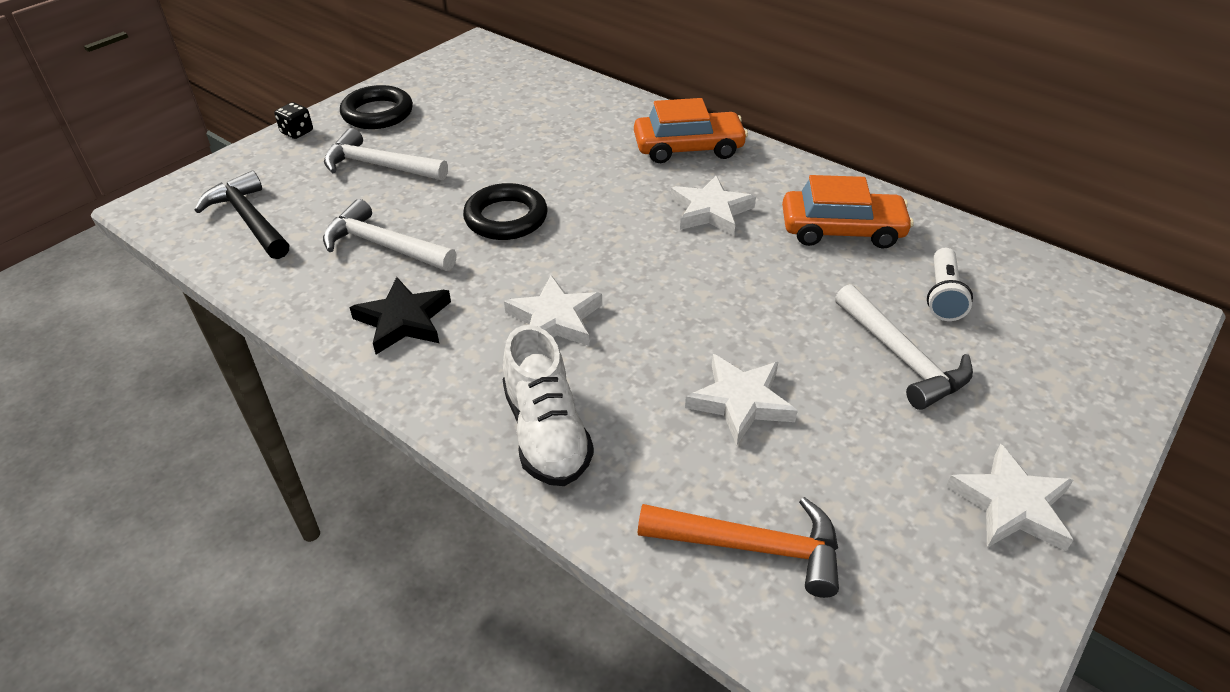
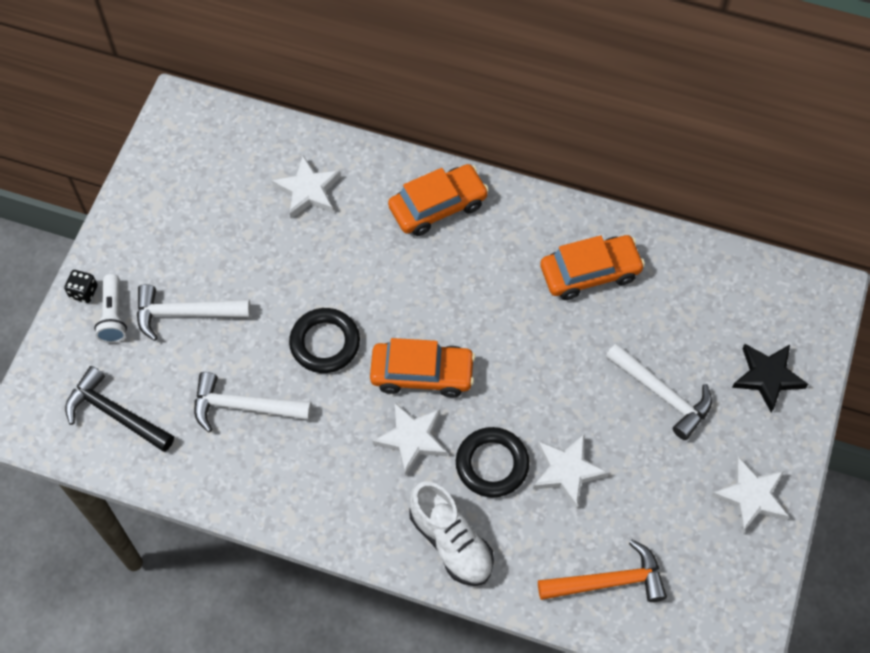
camera: 20 degrees left, 20 degrees up
black ring [340,85,413,129] -> black ring moved to [456,427,529,497]
black star [349,277,451,354] -> black star moved to [732,344,808,413]
white star [670,175,756,236] -> white star moved to [272,156,341,218]
white flashlight [927,248,973,321] -> white flashlight moved to [94,274,127,343]
none -> orange car [370,338,475,397]

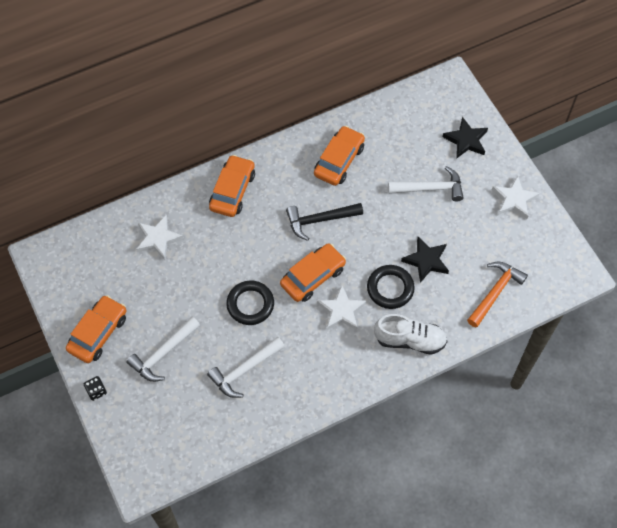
camera: 45 degrees left, 0 degrees up
black hammer [65,366,174,452] -> black hammer moved to [286,203,363,241]
white flashlight [94,274,127,343] -> none
white star [533,434,608,509] -> black star [401,237,449,283]
none -> orange car [66,295,127,363]

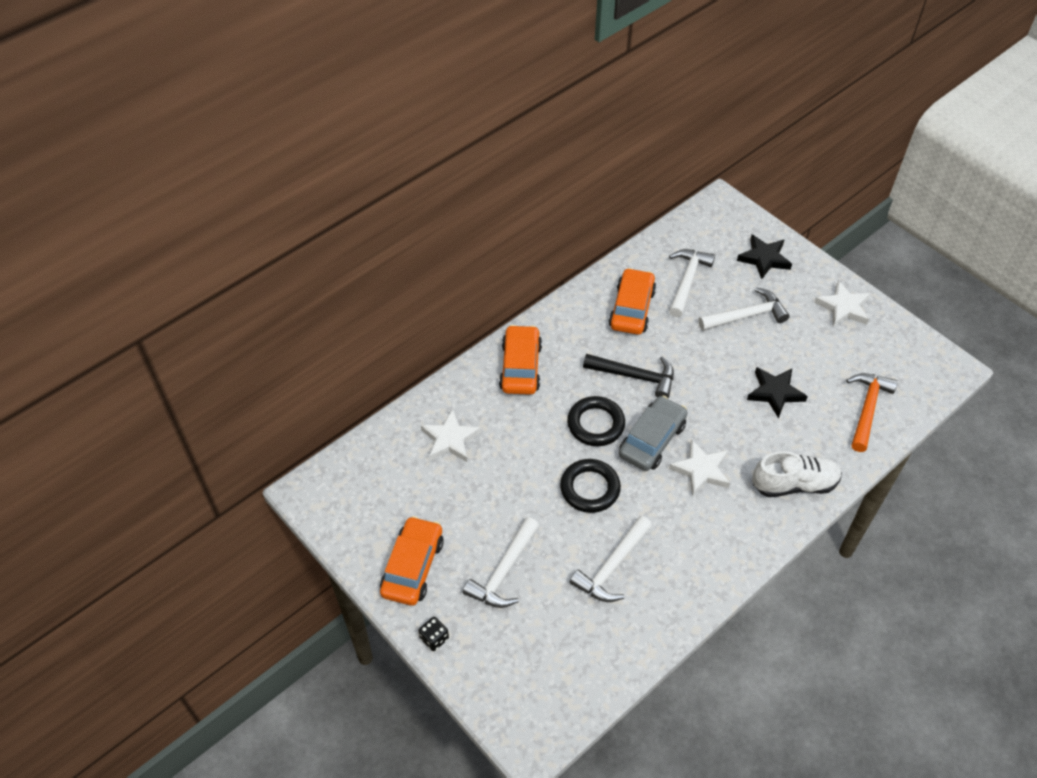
camera: 15 degrees left, 10 degrees down
orange car [280,243,346,302] -> grey car [619,396,687,471]
black hammer [286,203,363,241] -> black hammer turned 135 degrees counterclockwise [583,354,674,398]
black ring [367,265,415,309] -> black ring moved to [567,396,625,446]
none -> white hammer [669,249,715,317]

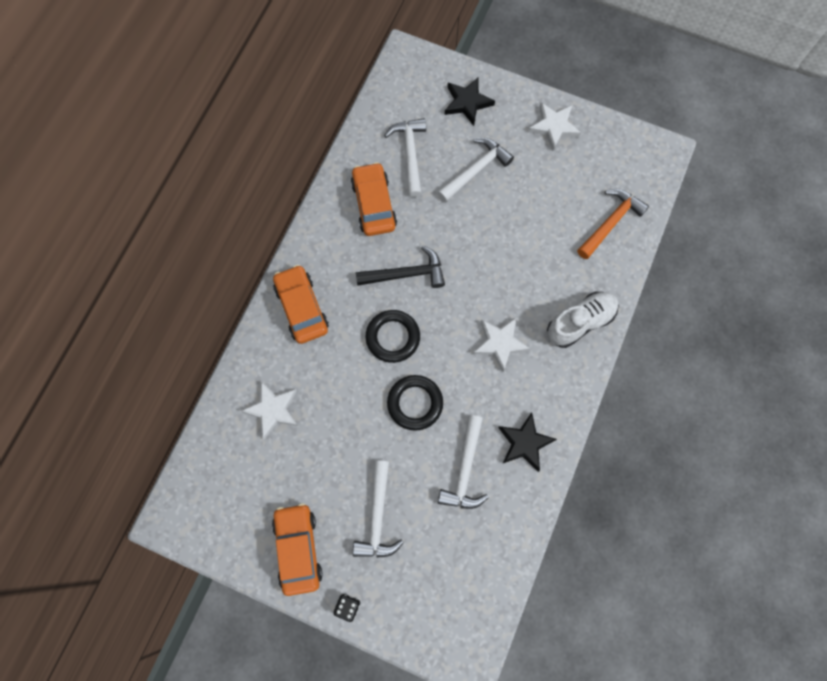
camera: 25 degrees left, 20 degrees up
grey car [619,396,687,471] -> none
black star [747,367,808,418] -> black star moved to [498,413,557,472]
orange hammer [846,373,898,452] -> orange hammer turned 45 degrees clockwise [577,189,649,259]

